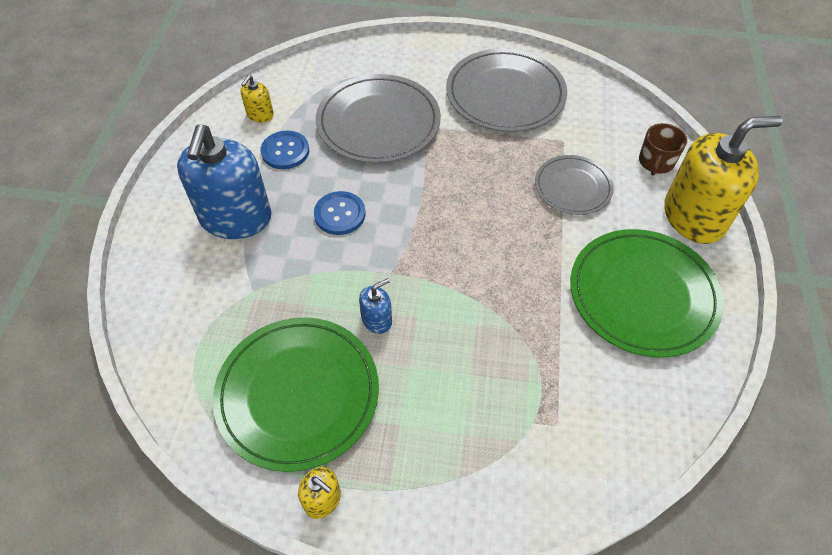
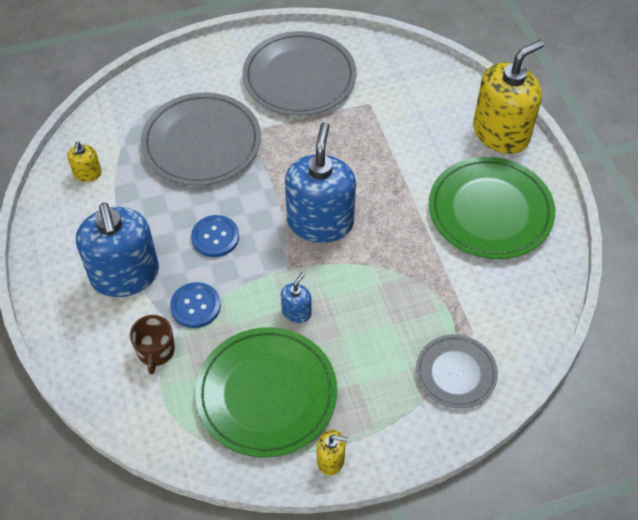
camera: 25 degrees left, 0 degrees up
blue button [261,131,309,169] -> blue button moved to [170,282,221,328]
grey plate [535,155,614,215] -> grey plate moved to [416,335,498,408]
brown mug [639,123,687,175] -> brown mug moved to [130,315,175,374]
none -> blue soap dispenser [285,122,356,243]

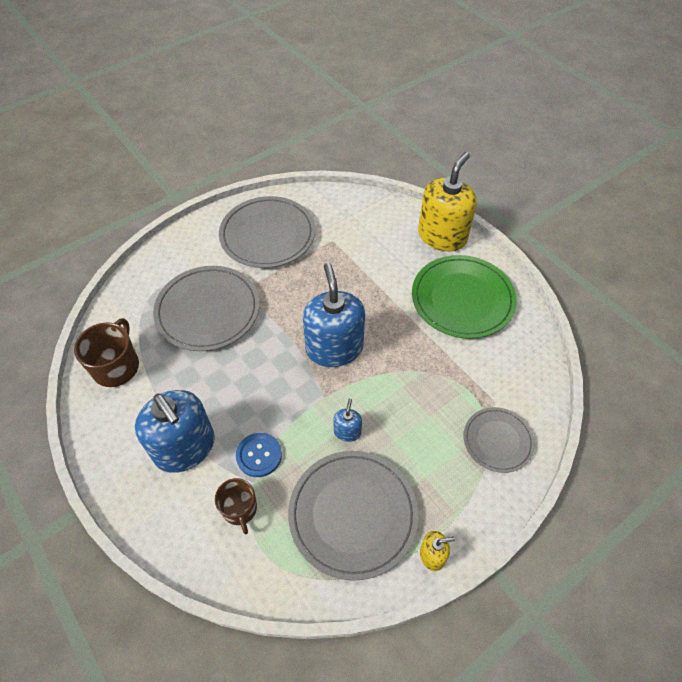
camera: 20 degrees left, 0 degrees up
yellow soap dispenser [67,142,102,182] -> brown mug [74,318,139,387]
blue button [191,215,239,257] -> none
green plate [195,327,337,457] -> grey plate [288,451,418,581]

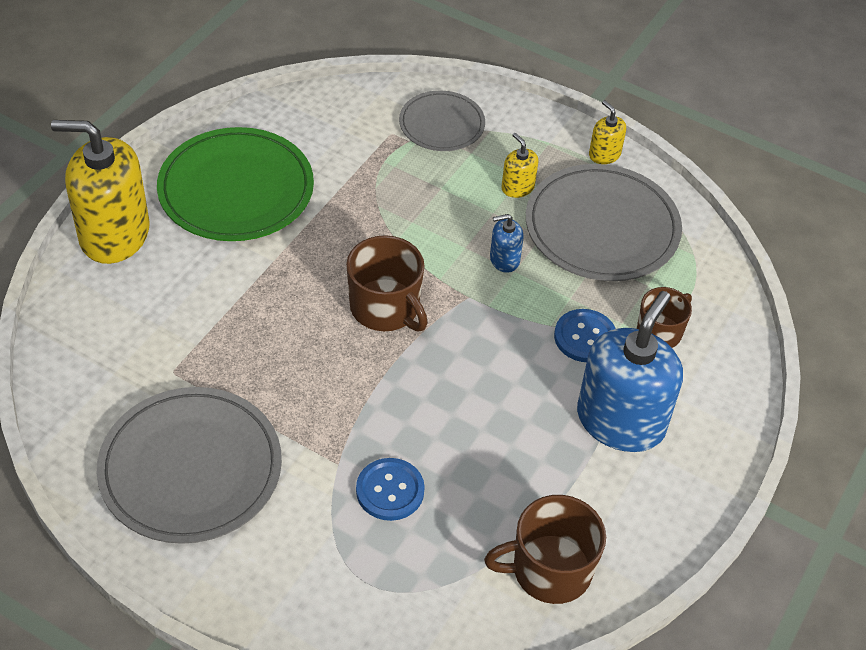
camera: 115 degrees left, 5 degrees down
grey plate [153,266,260,351] -> blue button [356,458,425,521]
blue soap dispenser [303,263,365,367] -> brown mug [346,235,428,331]
none -> yellow soap dispenser [501,133,538,198]

